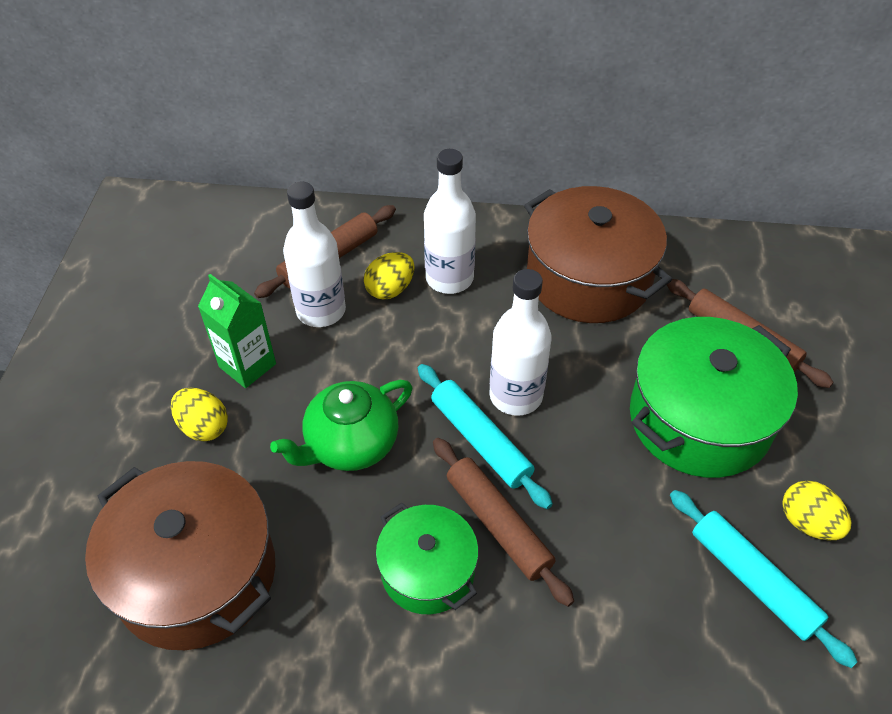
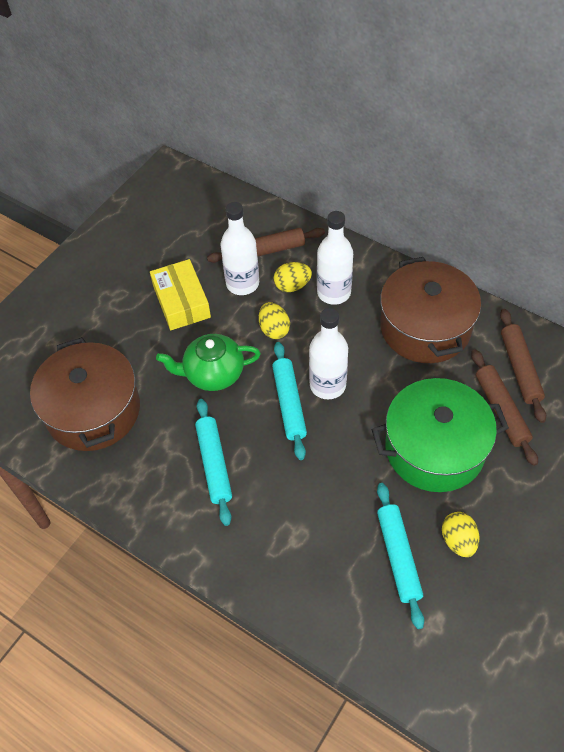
camera: 30 degrees right, 5 degrees up
yellow egg [171,388,228,441] -> yellow egg moved to [259,302,290,339]
green carton [198,274,276,388] -> yellow box [150,259,211,330]
green pot [375,502,479,614] -> turquoise rolling pin [195,399,232,526]
brown rolling pin [433,438,574,607] -> brown rolling pin moved to [500,309,546,423]

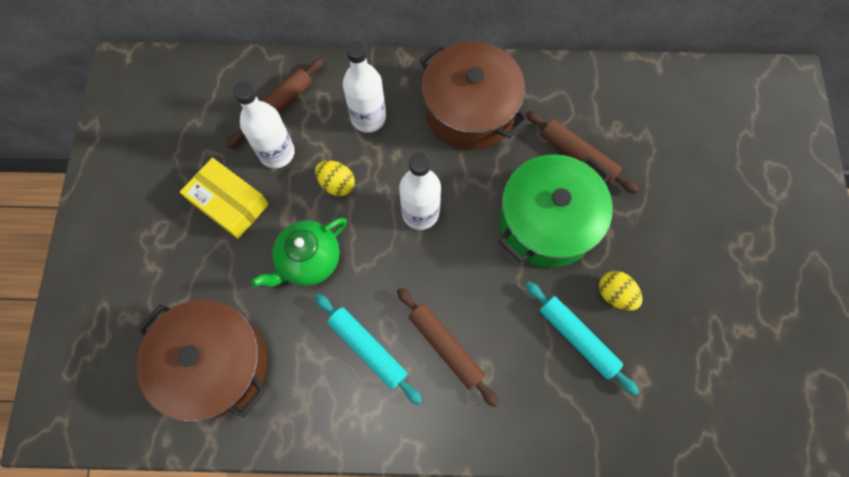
camera: 35 degrees left, 15 degrees up
turquoise rolling pin [272,342,307,460] -> none
yellow egg [274,262,312,292] -> none
brown rolling pin [500,309,546,423] -> brown rolling pin moved to [397,288,499,407]

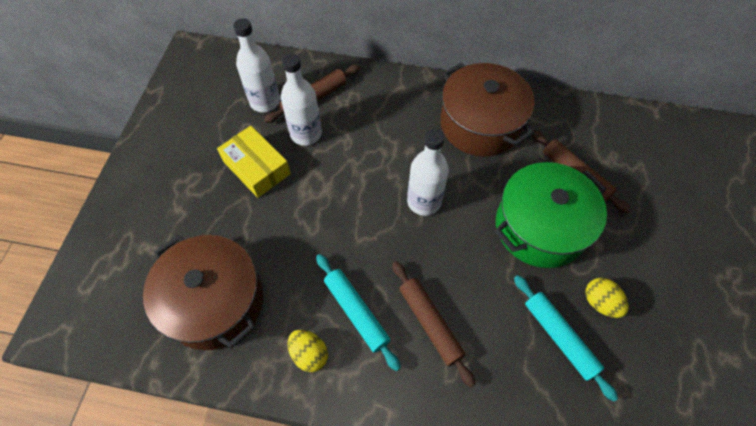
camera: 10 degrees right, 10 degrees down
green teapot [251,217,347,287] -> none
yellow egg [315,160,355,196] -> yellow egg moved to [288,330,328,372]
white bottle [343,41,386,133] -> white bottle moved to [233,18,280,112]

